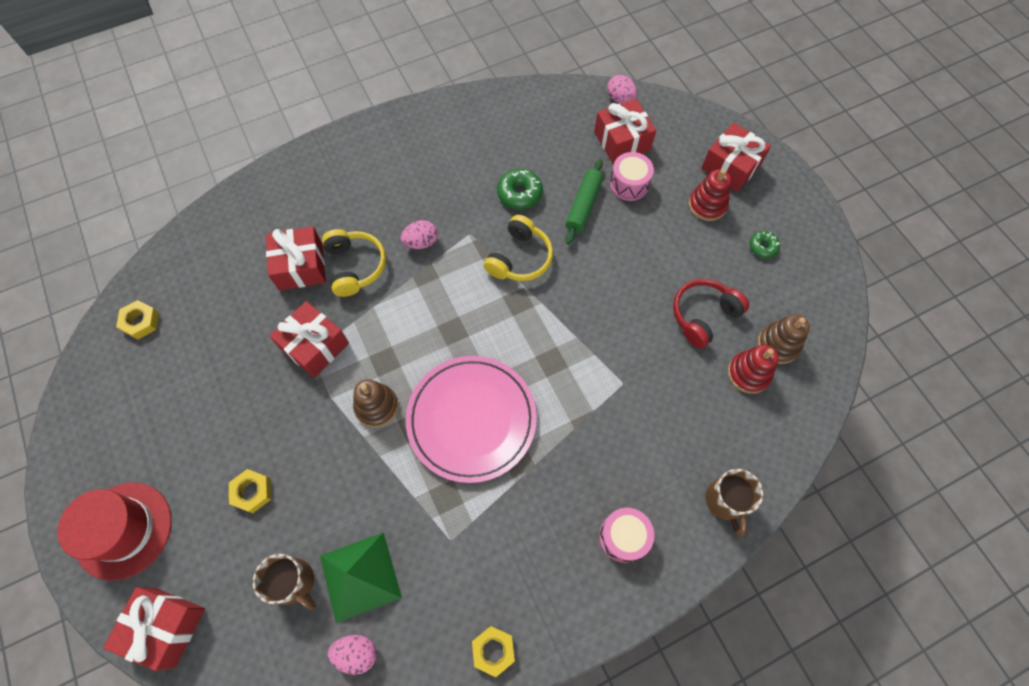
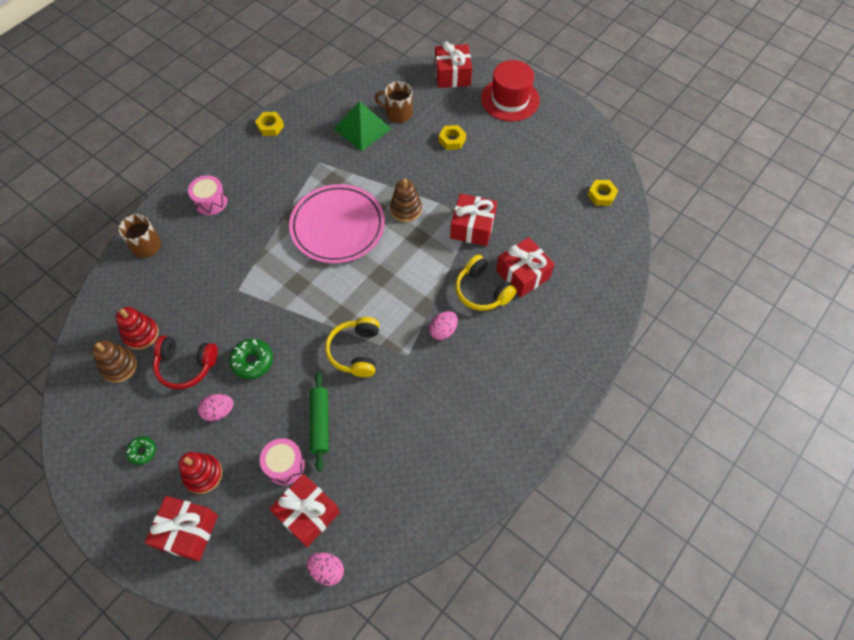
camera: 155 degrees right, 5 degrees down
pink egg [328,635,377,675] -> pink egg moved to [198,394,234,421]
green donut [497,169,543,210] -> green donut moved to [229,339,273,379]
red headphones [673,279,749,348] -> red headphones turned 75 degrees clockwise [153,335,218,389]

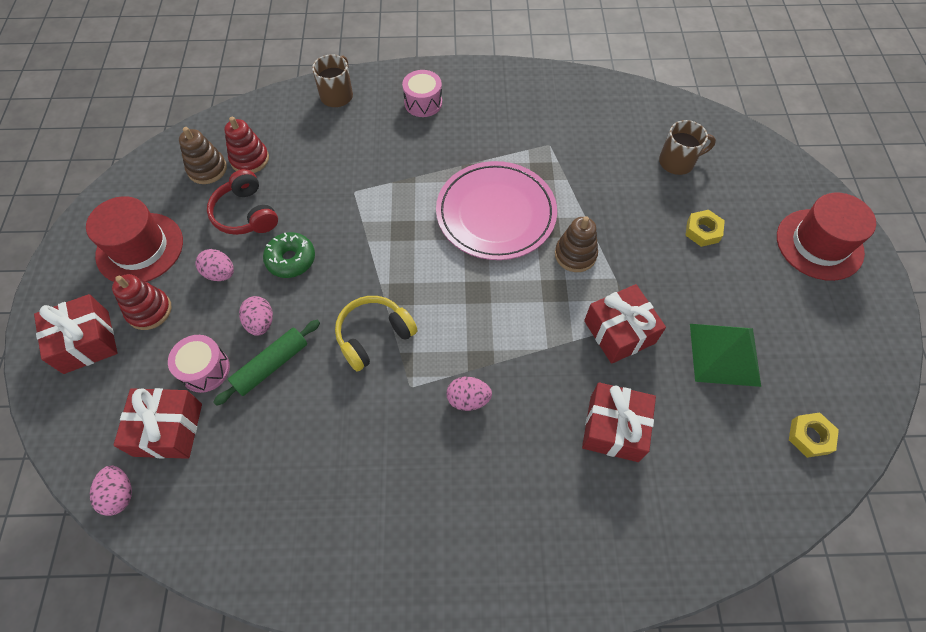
camera: 50 degrees right, 0 degrees up
green donut [126,436,156,465] -> red hat [86,196,183,282]
yellow nut [255,112,284,136] -> none
green pyramid [334,101,392,151] -> green pyramid moved to [690,324,761,387]
brown mug [375,81,413,123] -> brown mug turned 105 degrees clockwise [659,120,716,175]
red gift [435,41,472,88] -> none
yellow headphones [455,255,517,311] -> none
none -> pink egg [239,296,273,336]

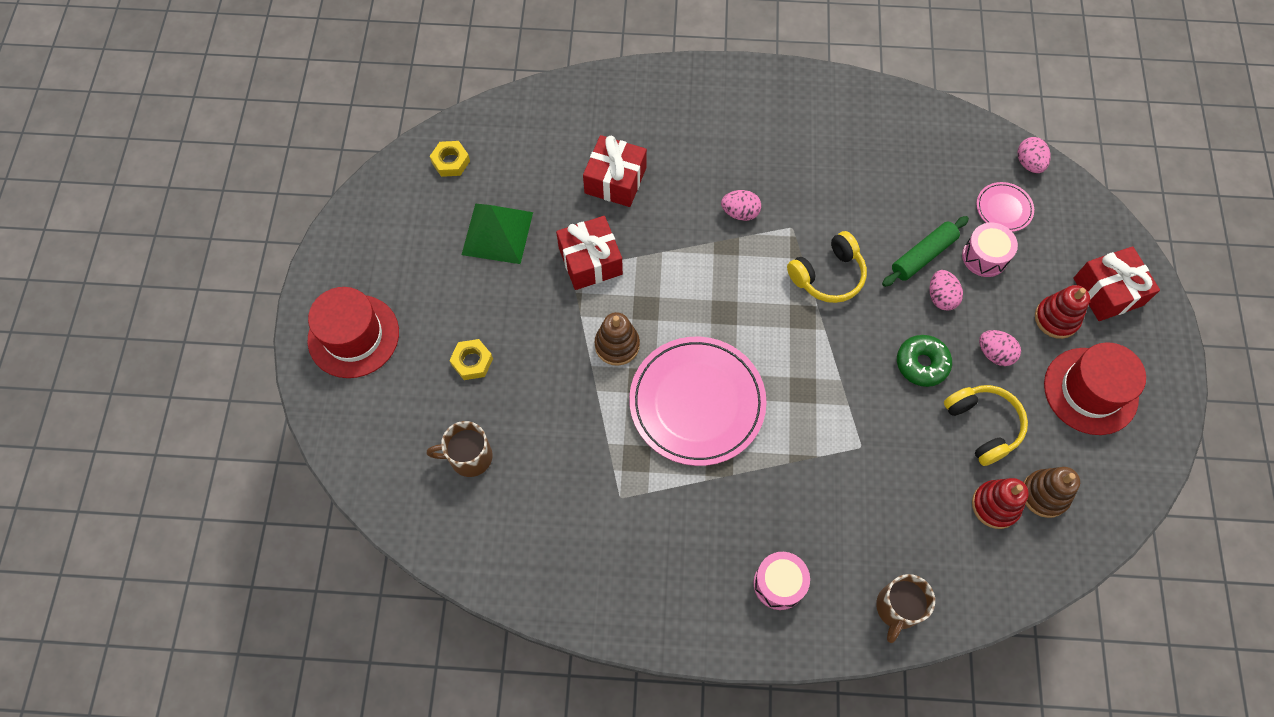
camera: 175 degrees left, 5 degrees up
red gift [113,388,202,459] -> pink plate [976,182,1034,232]
red headphones [207,169,278,235] -> yellow headphones [944,385,1028,466]

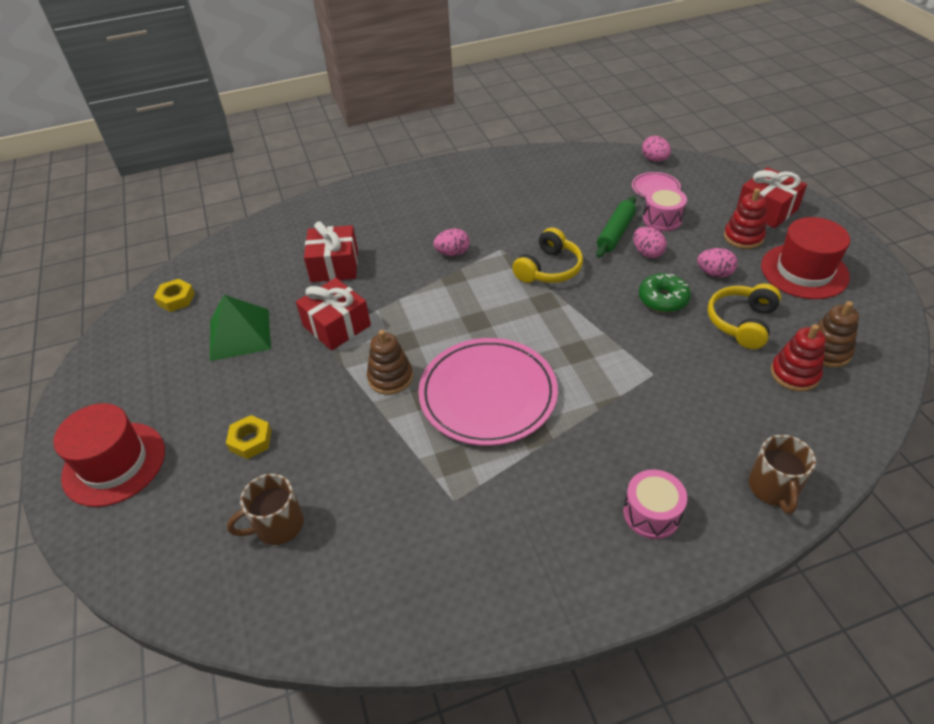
camera: 20 degrees left, 20 degrees down
yellow headphones [944,385,1028,466] -> yellow headphones turned 105 degrees counterclockwise [708,283,781,349]

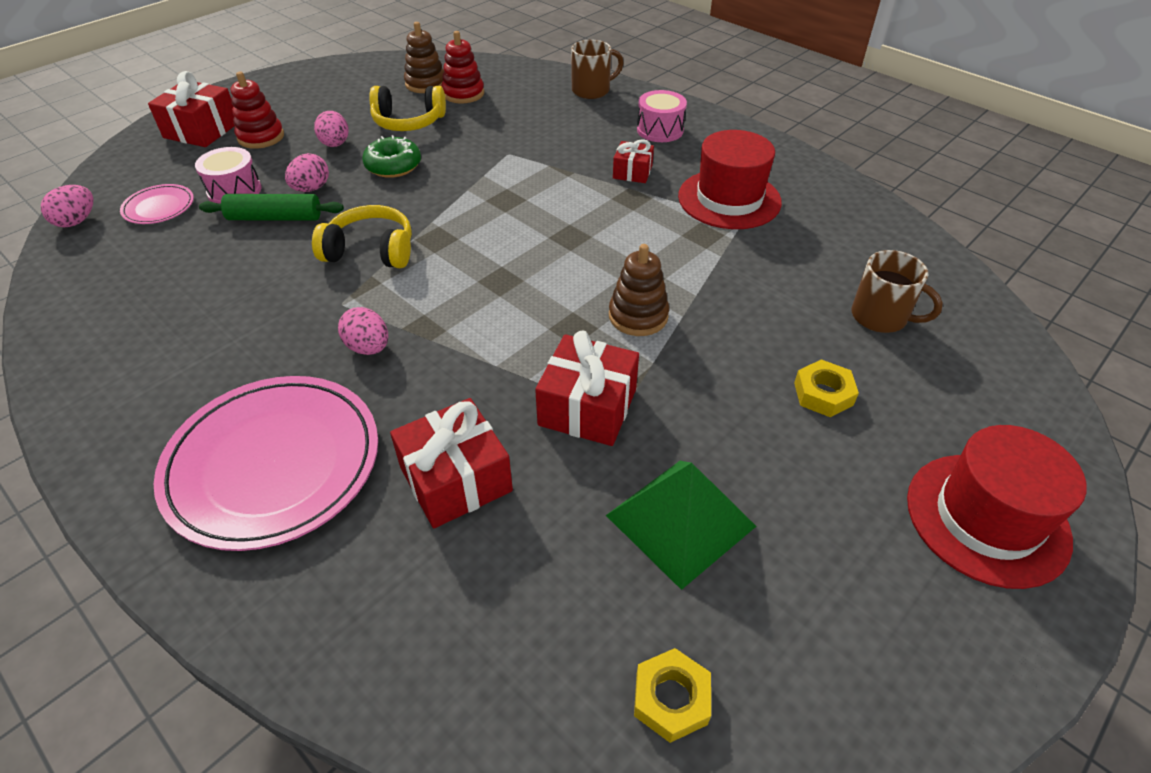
camera: 120 degrees left, 0 degrees up
pink plate [418,338,558,446] -> pink plate moved to [154,376,378,551]
red hat [761,217,850,299] -> red hat moved to [678,130,782,229]
none -> red gift [613,139,654,183]

